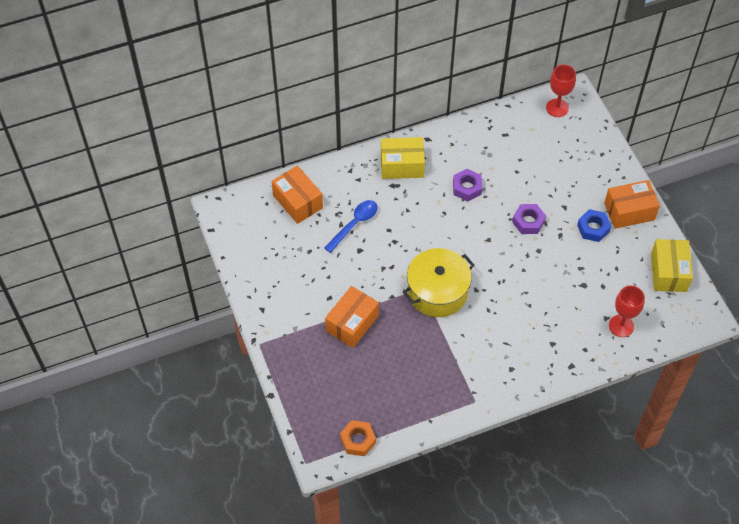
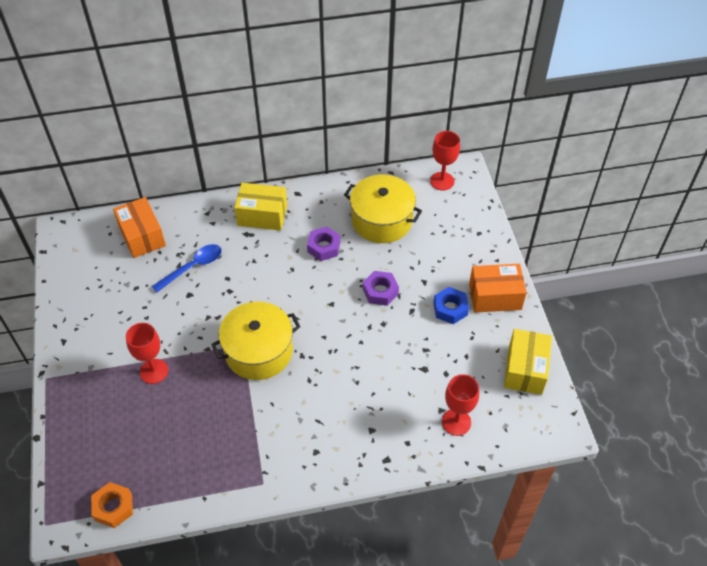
camera: 10 degrees right, 5 degrees down
orange box [325,286,379,348] -> red goblet [126,323,168,384]
none -> yellow pot [344,174,422,243]

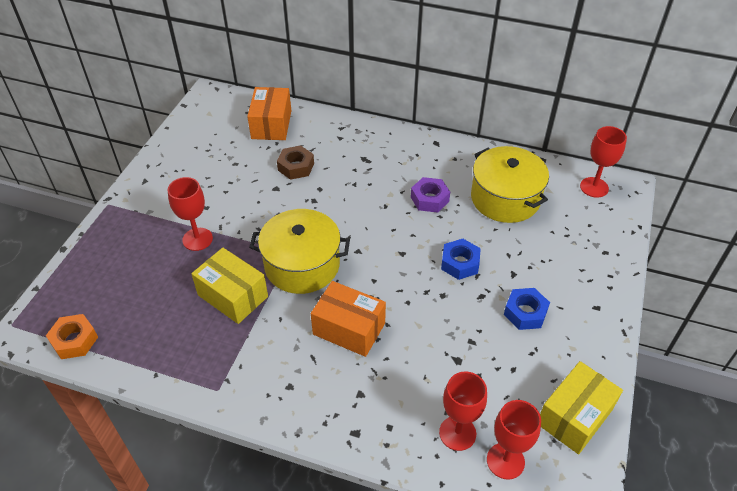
camera: 30 degrees right, 5 degrees down
blue spoon [152,244,222,292] -> brown nut [277,145,314,180]
yellow box [234,183,287,231] -> yellow box moved to [191,248,268,324]
purple nut [363,271,399,306] -> blue nut [441,239,481,280]
orange box [469,264,527,313] -> orange box moved to [311,281,386,357]
none -> red goblet [487,400,541,480]

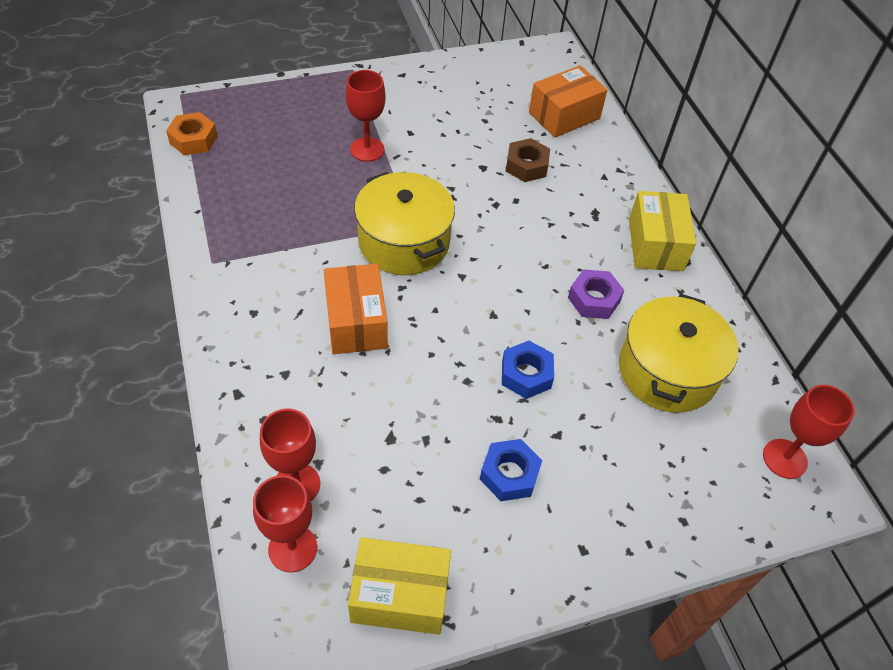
camera: 50 degrees right, 5 degrees up
yellow box [191,248,268,324] -> yellow box moved to [629,191,696,271]

